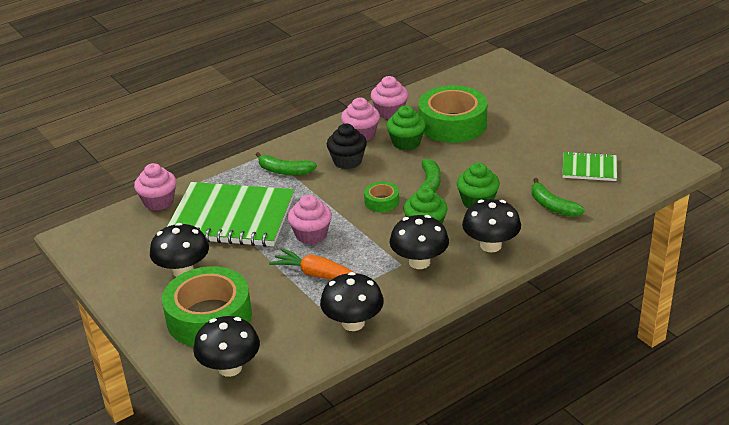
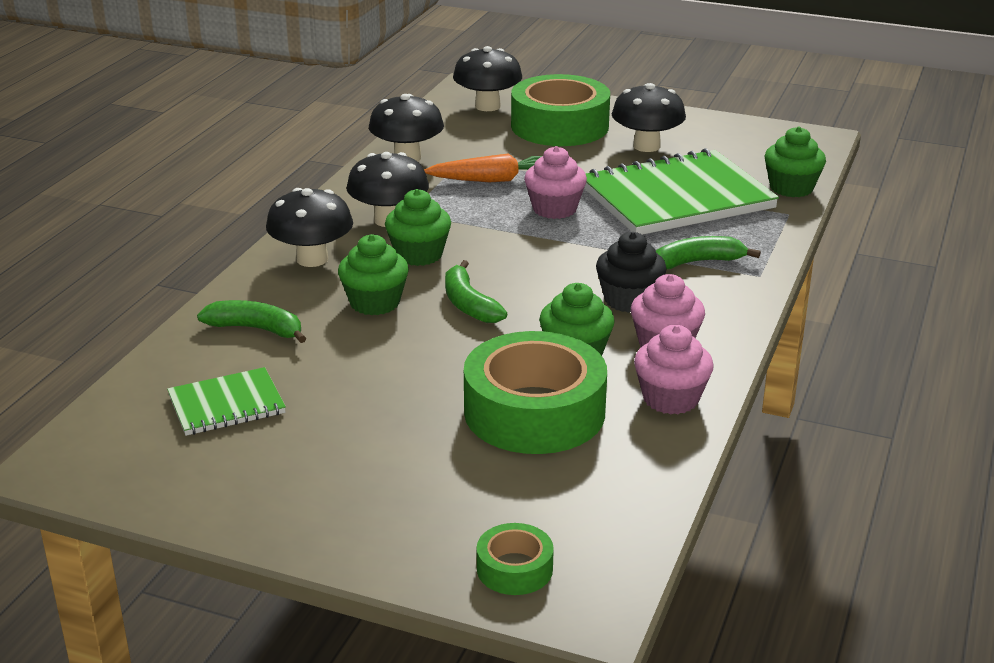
camera: 145 degrees right, 5 degrees down
pink cupcake [134,163,176,211] -> green cupcake [765,127,826,197]
green tape [364,182,399,212] -> green tape moved to [477,523,554,595]

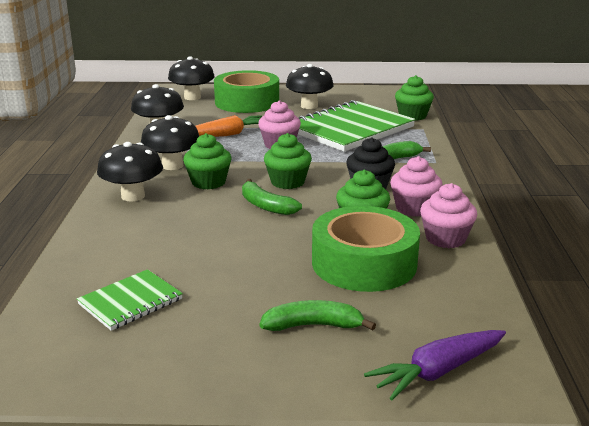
camera: 20 degrees left, 5 degrees down
green banana [197,300,306,343] -> green banana moved to [260,300,376,331]
green cupcake [338,234,409,315] -> green cupcake moved to [264,133,312,189]
green tape [477,523,554,595] -> purple carrot [364,330,506,400]

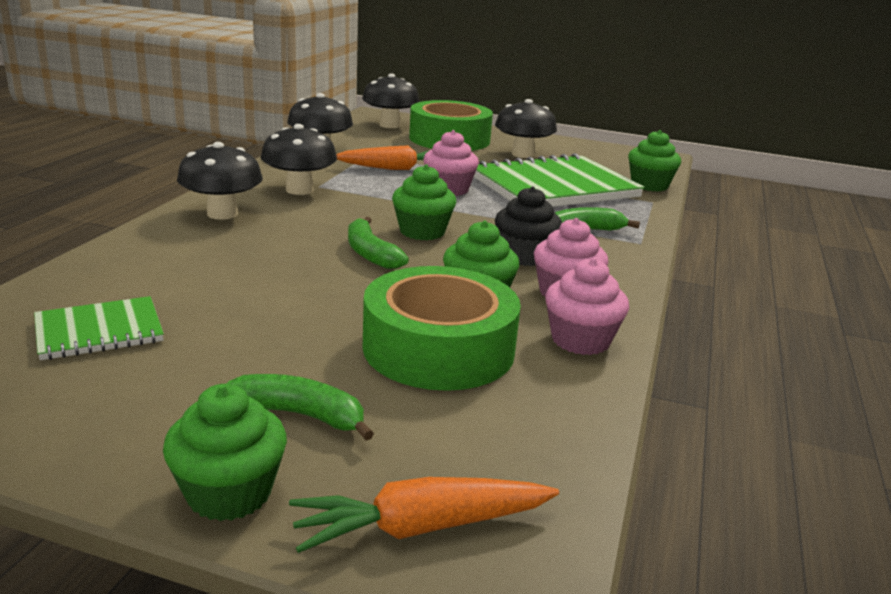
camera: 15 degrees right, 0 degrees up
green cupcake [183,133,231,189] -> green cupcake moved to [163,384,287,521]
purple carrot [364,330,506,400] -> orange carrot [289,477,559,553]

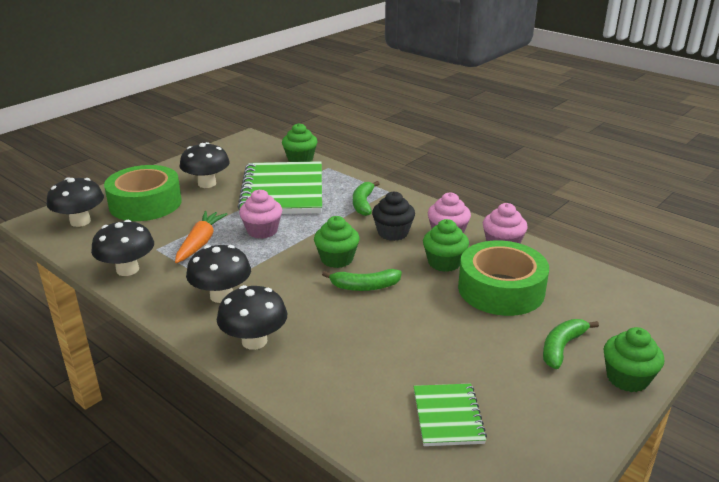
camera: 65 degrees left, 5 degrees up
orange carrot [289,477,559,553] -> none

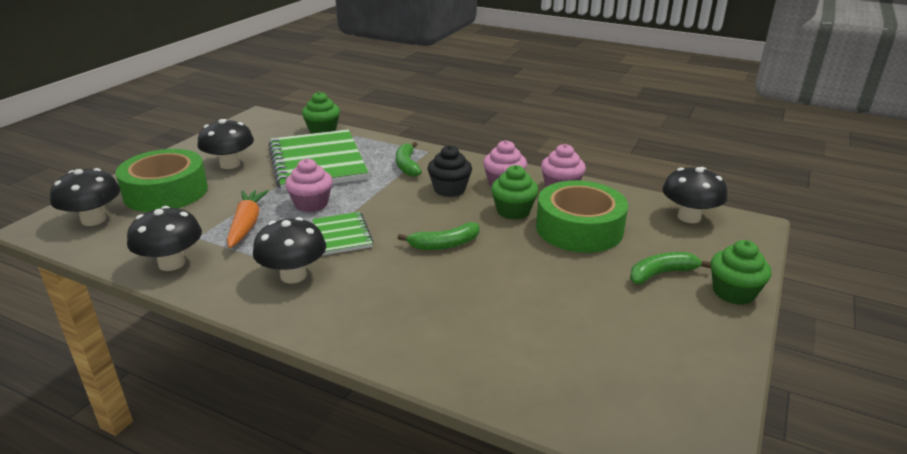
camera: 15 degrees left, 0 degrees up
black mushroom [217,285,287,350] -> black mushroom moved to [662,167,727,223]
green cupcake [314,216,359,268] -> none
green notebook [413,384,487,446] -> green notebook moved to [312,212,374,255]
green banana [543,319,599,369] -> green banana turned 45 degrees clockwise [630,252,711,284]

